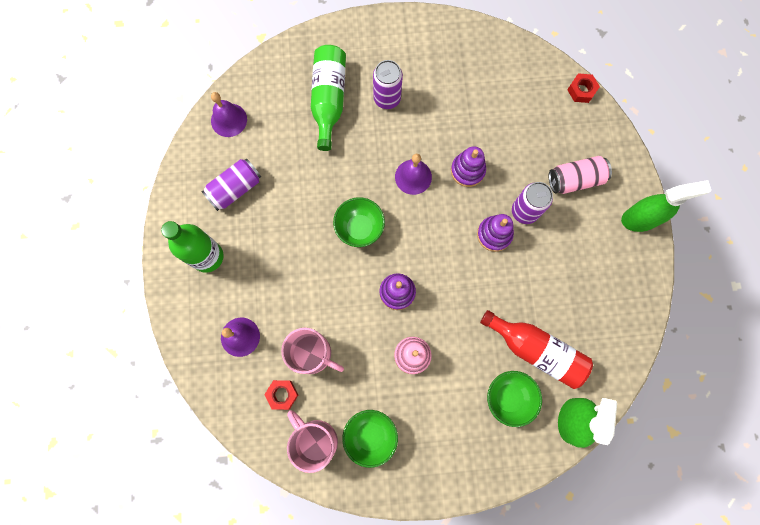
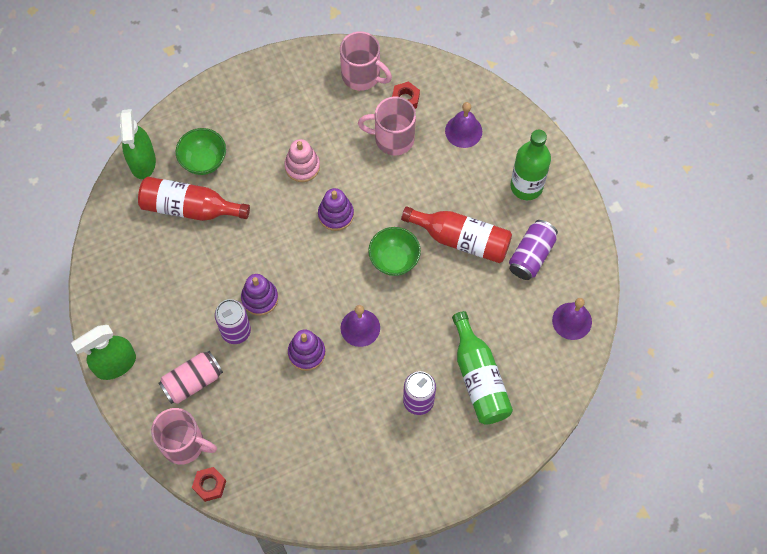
camera: 160 degrees right, 10 degrees down
green bowl [342,410,398,468] -> none
none -> pink mug [151,408,217,465]
none -> red bottle [401,206,512,263]

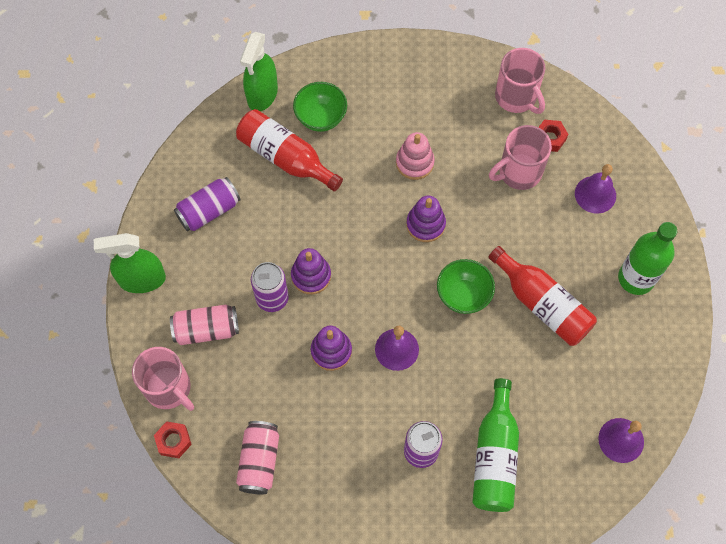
camera: 25 degrees right, 0 degrees up
pink mug [358,97,416,155] -> pink mug turned 60 degrees counterclockwise [489,125,552,190]
purple can [509,220,558,280] -> purple can moved to [174,177,241,231]
none -> pink can [236,421,279,495]

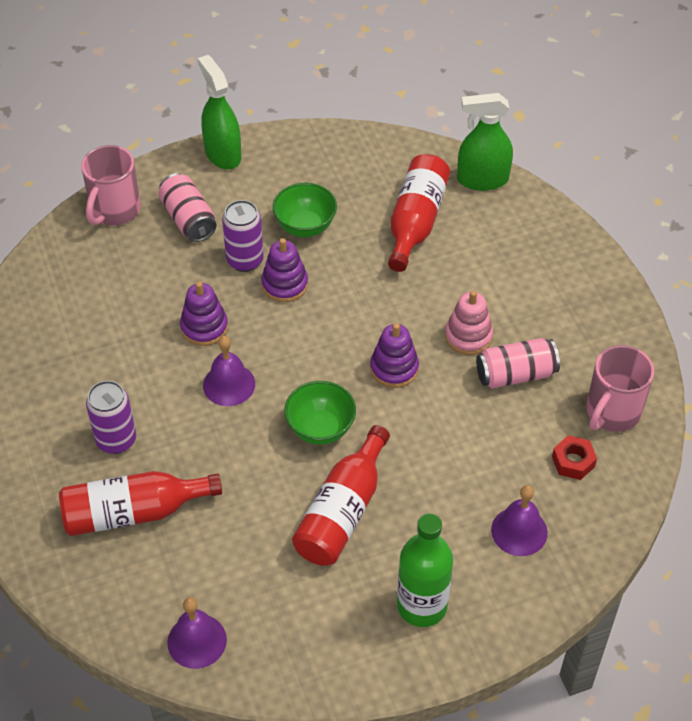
camera: 70 degrees right, 15 degrees down
red nut [154,421,192,458] -> none
purple can [174,177,241,231] -> none
pink can [236,421,279,495] -> pink can moved to [476,338,560,389]
green bowl [293,82,347,132] -> green bowl moved to [273,183,337,237]
green bottle [472,378,519,512] -> red bottle [59,471,222,536]
pink mug [489,125,552,190] -> none

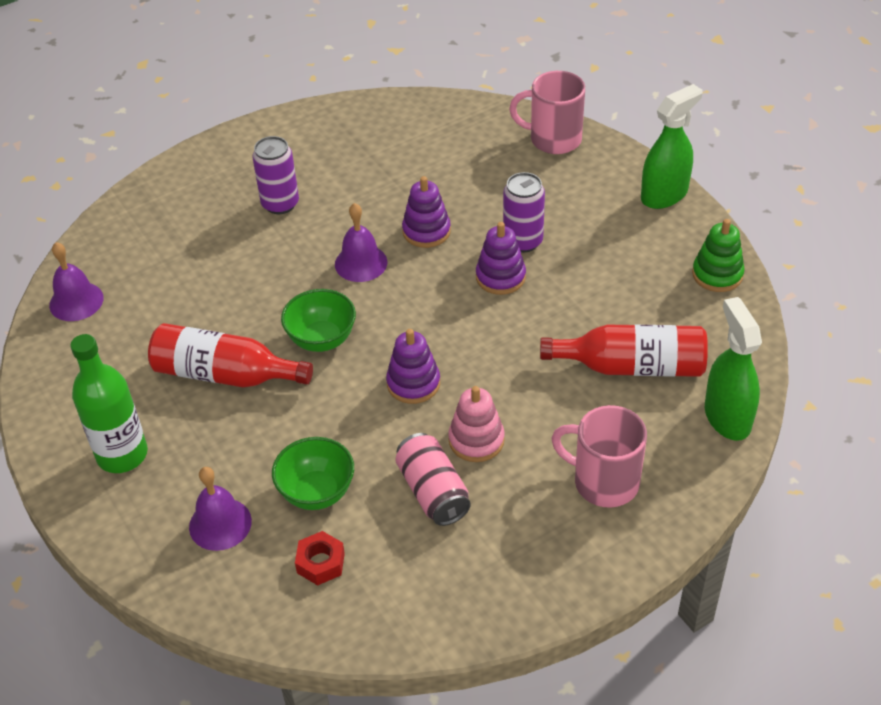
camera: 80 degrees right, 5 degrees down
red bottle [59,471,222,536] -> none
pink can [158,173,217,242] -> none
green bowl [273,183,337,237] -> green bowl moved to [272,437,354,510]
pink mug [586,345,654,432] -> pink mug moved to [551,405,647,508]
none -> green stacking toy [692,219,745,292]

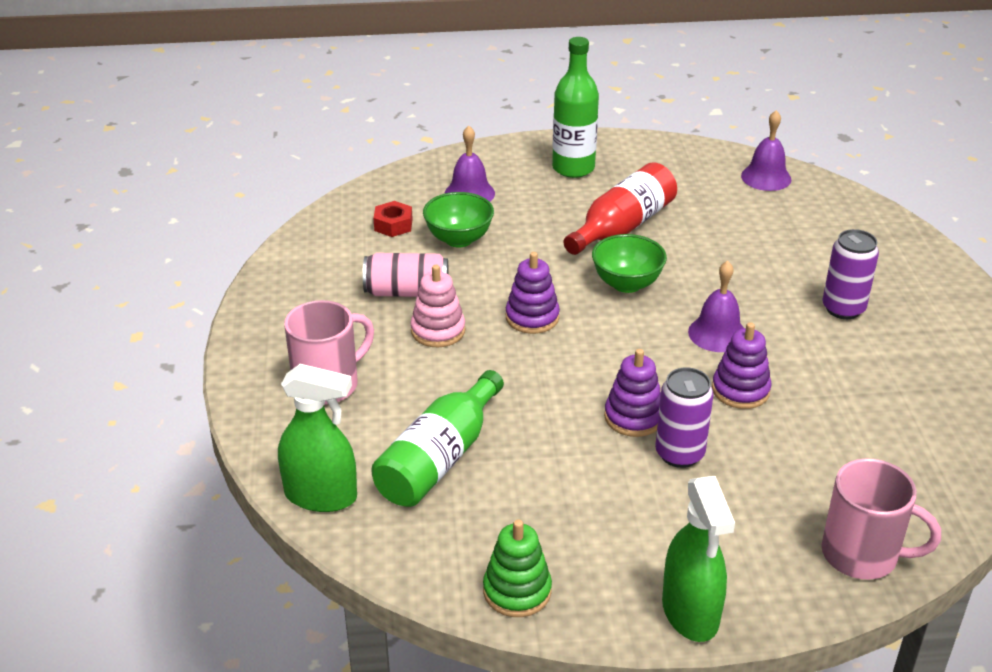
camera: 115 degrees right, 10 degrees down
pink mug [509,71,585,154] -> pink mug turned 75 degrees clockwise [821,458,941,580]
red bottle [540,325,708,377] -> green bottle [371,370,504,507]

